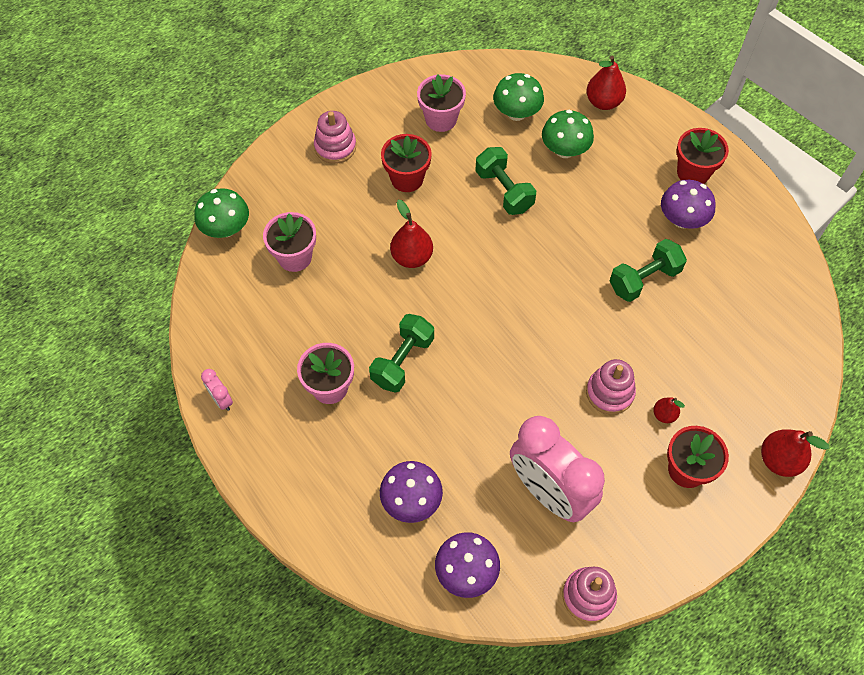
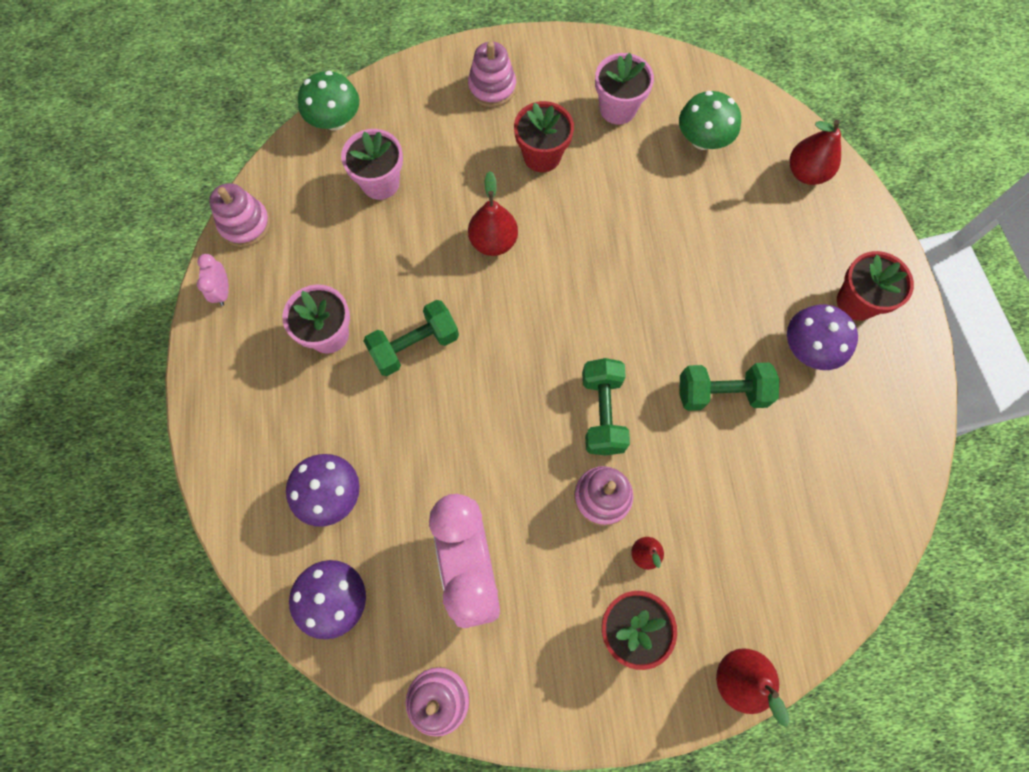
camera: 30 degrees right, 10 degrees up
green dumbbell [475,147,536,215] -> green dumbbell moved to [582,358,630,455]
green mushroom [542,110,594,158] -> none
none -> pink stacking toy [209,183,270,247]

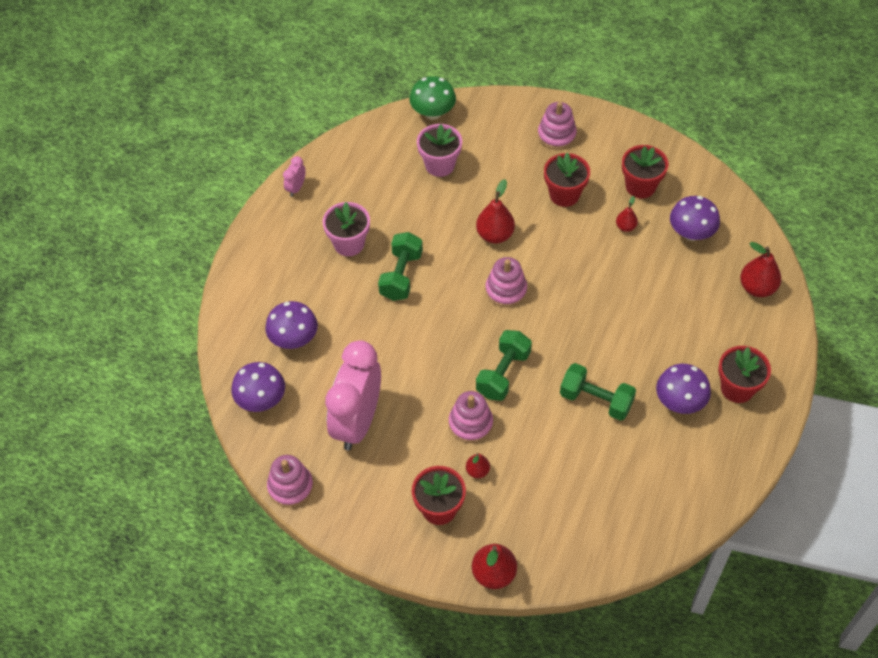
camera: 30 degrees right, 15 degrees down
pink stacking toy [209,183,270,247] -> pink stacking toy moved to [485,257,527,308]
green dumbbell [363,300,459,376] -> green dumbbell turned 75 degrees counterclockwise [378,232,423,301]
pink flower pot [595,53,654,125] -> red flower pot [622,145,668,198]
green mushroom [679,91,741,150] -> purple mushroom [670,196,720,241]
none -> red pear [616,196,638,232]

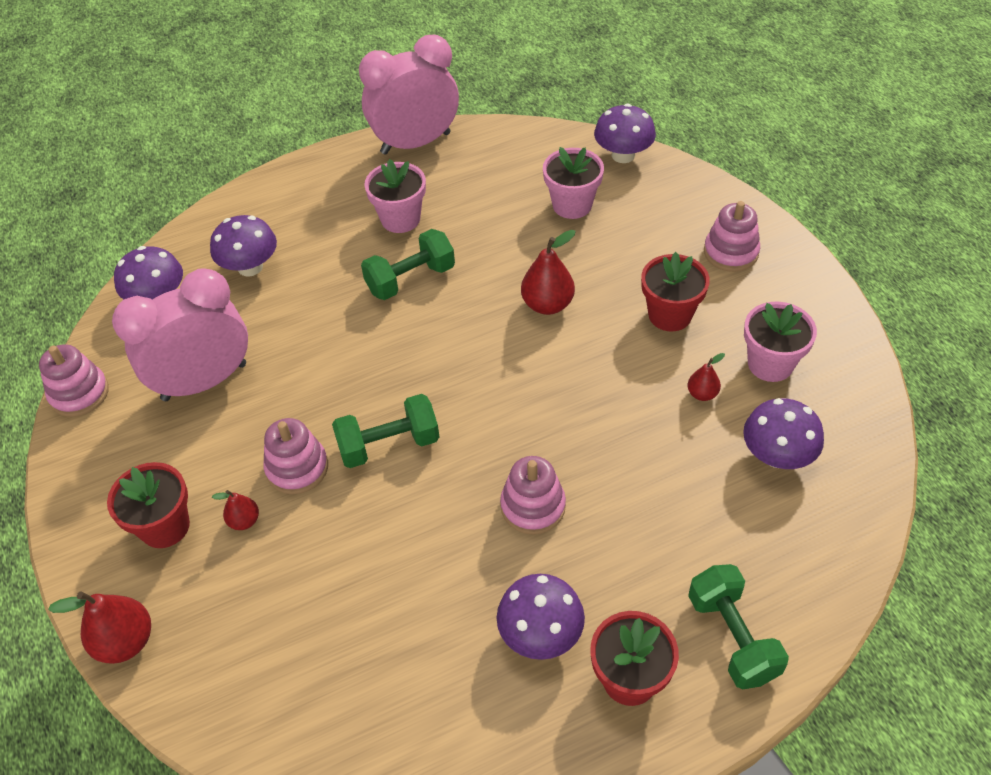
camera: 45 degrees right, 5 degrees down
pink clock [283,156,306,197] -> pink clock [359,35,459,155], size x2.50
green mushroom [409,76,456,120] -> purple mushroom [594,104,656,163]
pink stacking toy [485,257,527,308] -> pink stacking toy moved to [500,456,566,535]
green dumbbell [560,363,636,421] -> green dumbbell moved to [688,564,789,689]
red flower pot [622,145,668,198] -> pink flower pot [744,302,817,382]
red pear [740,242,781,297] -> none

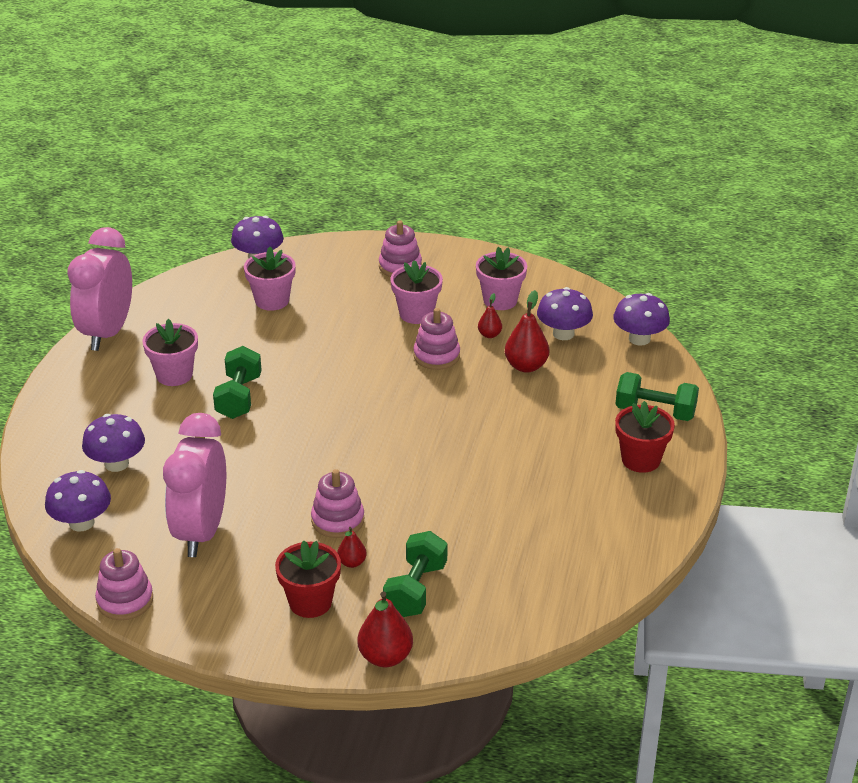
camera: 55 degrees left, 15 degrees down
green dumbbell [332,394,439,468] -> green dumbbell moved to [383,531,447,617]
purple mushroom [497,574,585,660] -> purple mushroom moved to [613,293,670,346]
pink stacking toy [500,456,566,535] -> pink stacking toy moved to [414,308,460,370]
red pear [521,230,576,315] -> red pear moved to [505,290,549,373]
red flower pot [641,252,710,332] -> pink flower pot [390,260,443,324]

